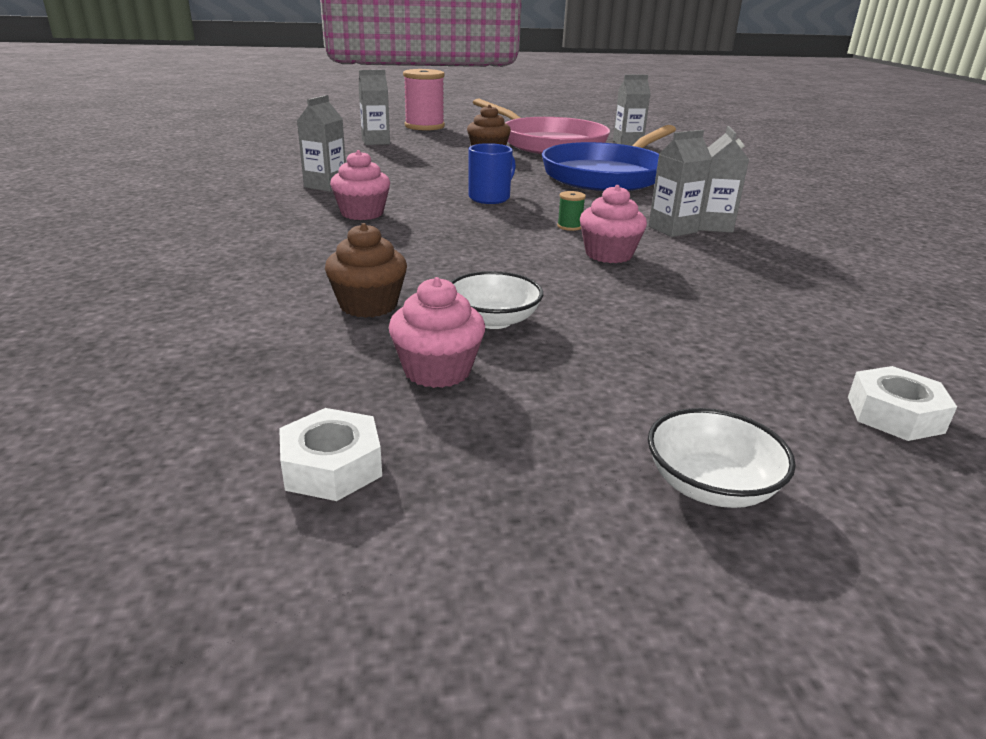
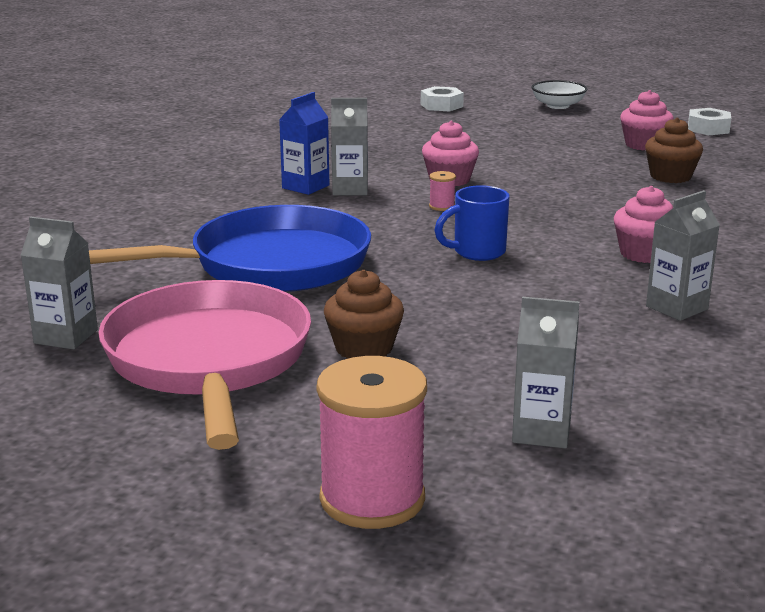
camera: 150 degrees left, 5 degrees down
white bowl [451,271,543,329] -> none
green spool [557,191,586,231] -> pink spool [429,171,456,211]
grey carton [699,126,749,233] -> blue carton [279,92,329,195]

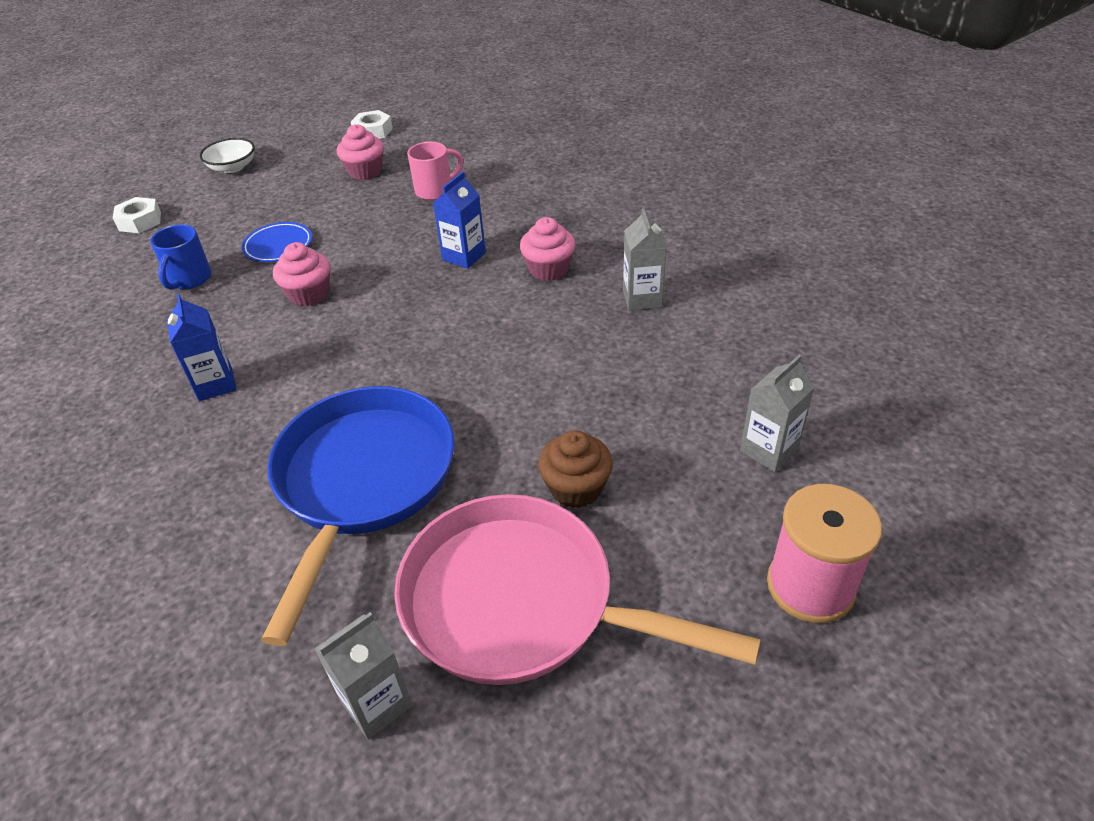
camera: 55 degrees left, 20 degrees up
grey carton [331,98,368,195] -> none
pink spool [429,171,456,211] -> none
blue mug [434,185,510,261] -> blue mug moved to [150,224,211,290]
brown cupcake [645,118,703,183] -> pink mug [407,142,463,200]
none -> blue plate [242,222,312,262]
none -> blue carton [433,171,486,269]

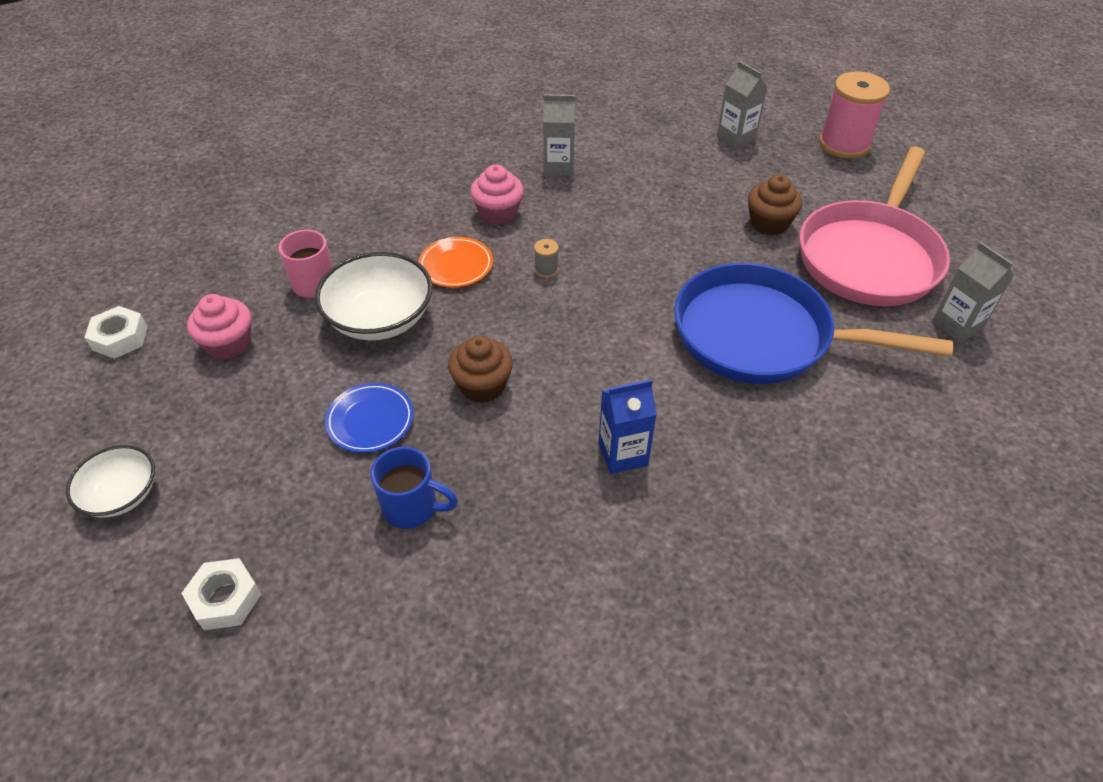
camera: 85 degrees left, 5 degrees up
pink cupcake [273,242,330,306] -> brown cupcake [448,335,513,403]
blue carton [433,171,486,269] -> orange plate [419,237,493,287]
none -> white bowl [315,252,433,340]
none -> grey spool [534,239,559,278]

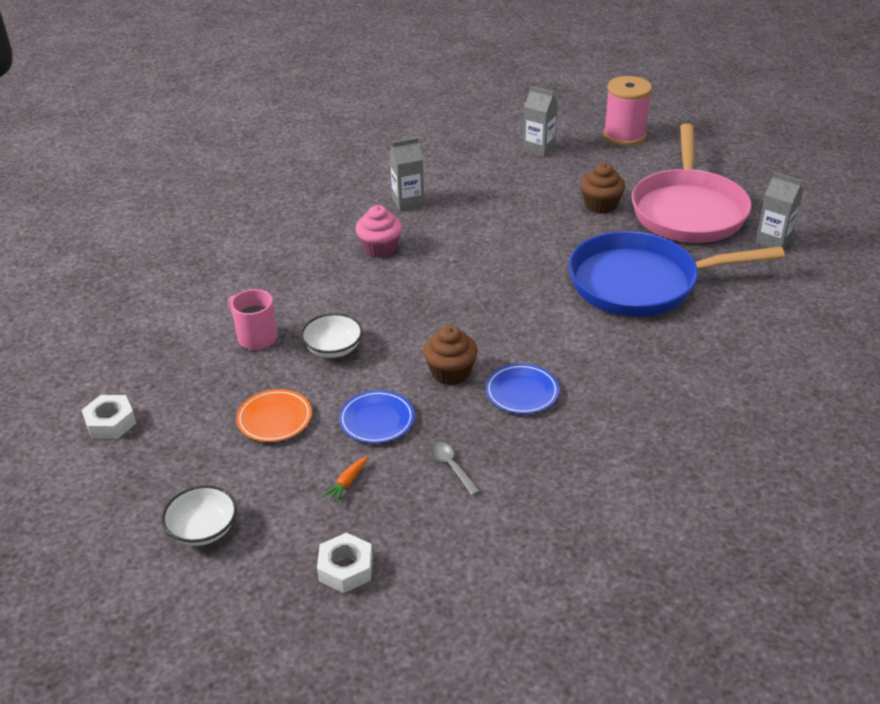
camera: 20 degrees left, 10 degrees down
pink cupcake [187,294,251,360] -> none
white bowl [315,252,433,340] -> white bowl [301,313,363,358], size x0.61
blue mug [371,447,458,529] -> grey spoon [429,441,480,496]
orange plate [419,237,493,287] -> orange plate moved to [236,389,312,442]
grey spool [534,239,559,278] -> none
blue carton [598,379,657,474] -> none
none -> orange carrot [323,456,368,503]
none -> blue plate [485,364,559,414]

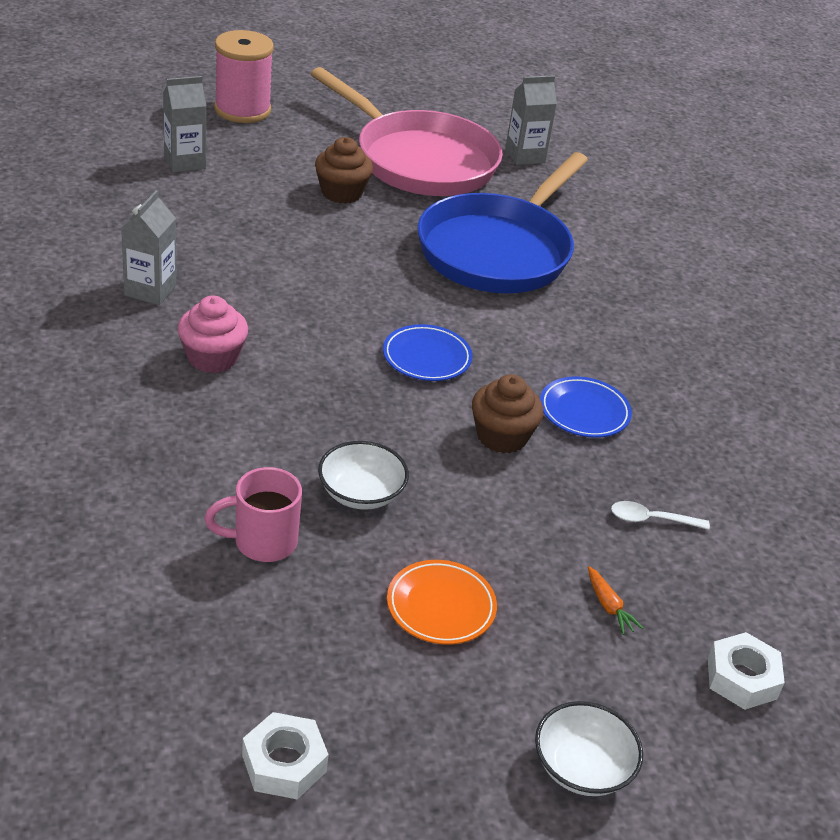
camera: 60 degrees left, 0 degrees up
blue plate [339,390,414,443] -> blue plate moved to [383,324,473,381]
grey spoon [429,441,480,496] -> white spoon [611,501,710,530]

